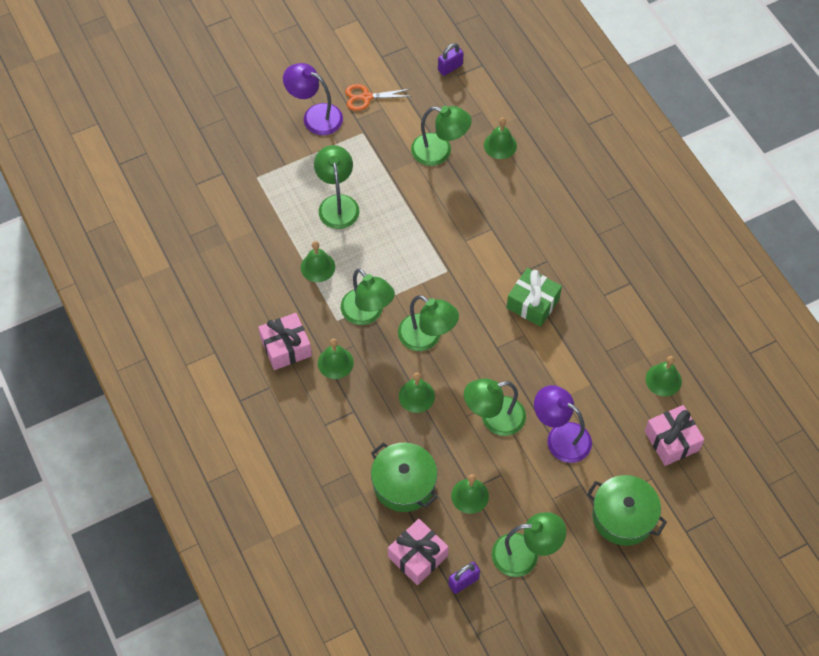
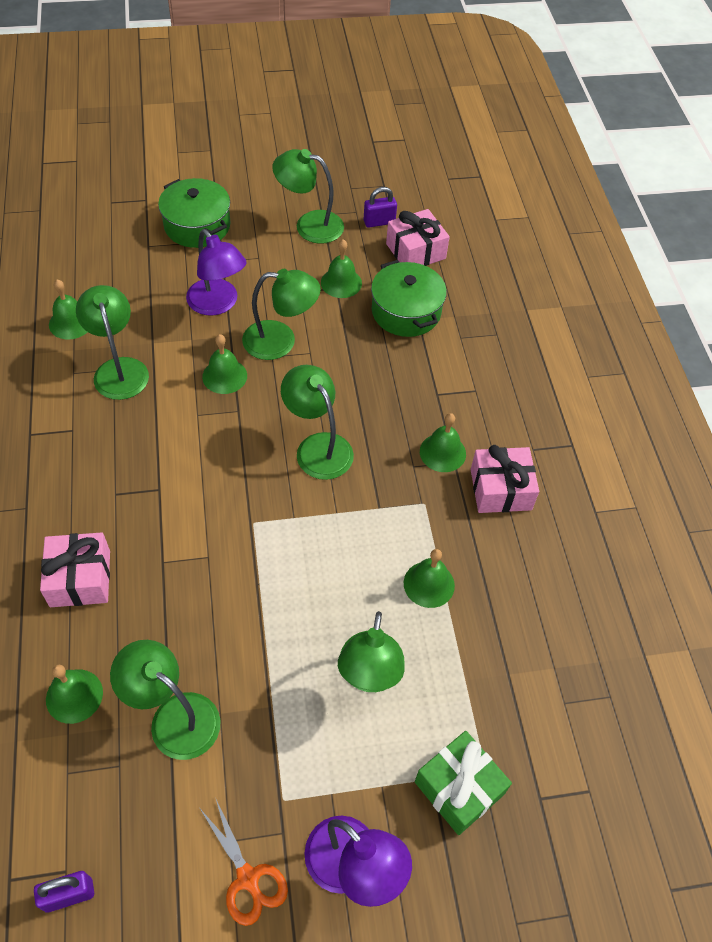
camera: 165 degrees left, 5 degrees down
green lamp [341,268,395,325] -> green lamp moved to [76,285,149,400]
orange scissors [345,84,412,111] -> orange scissors turned 45 degrees clockwise [200,797,288,926]
green bell [399,373,435,413] -> green bell moved to [202,334,247,394]
green gift [507,268,562,327] -> green gift moved to [415,731,512,835]
pink gift [645,405,704,466] -> pink gift moved to [40,532,110,607]

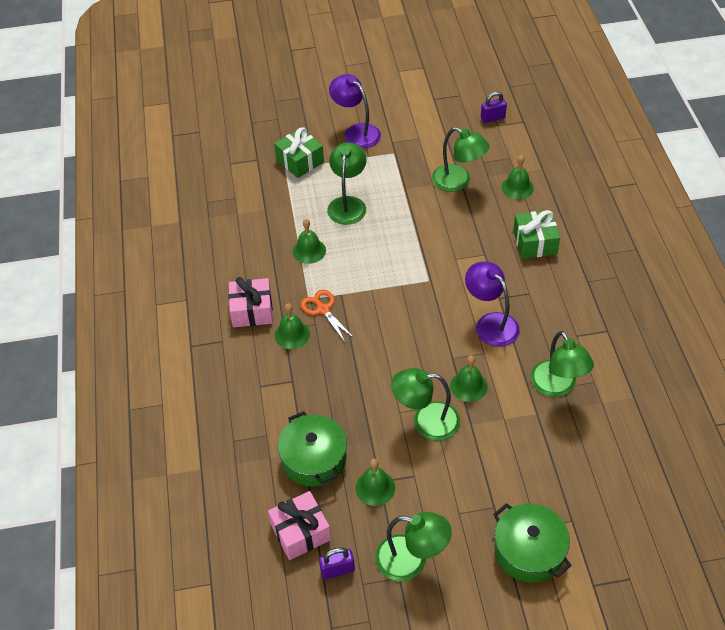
camera: 175 degrees left, 5 degrees down
pink gift [40,532,110,607] -> green gift [513,210,560,259]
green bell [49,279,87,339] -> none
purple lamp [186,229,246,316] -> purple lamp moved to [465,262,520,347]
orange scissors [200,797,288,926] -> orange scissors moved to [301,290,355,342]
green lamp [281,365,354,480] -> none

